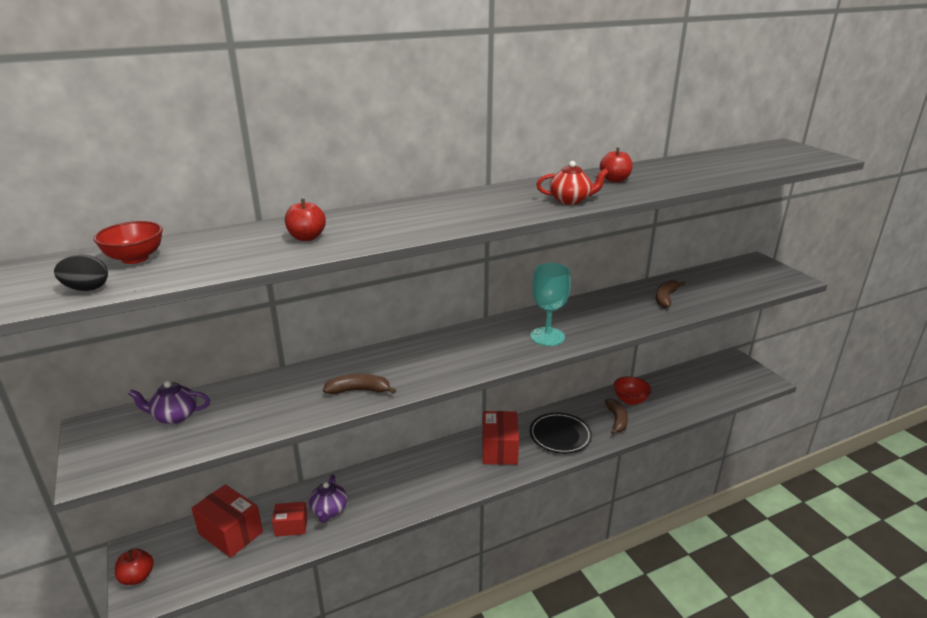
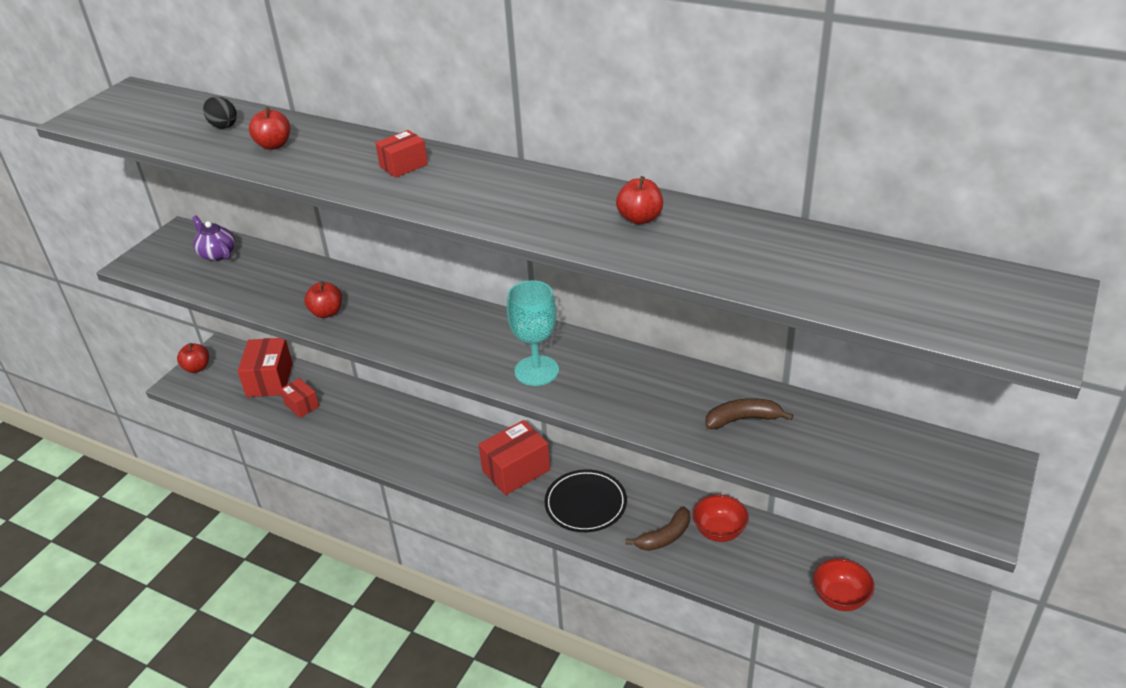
camera: 55 degrees right, 10 degrees up
black egg [54,255,108,291] -> black egg moved to [203,97,237,129]
red bowl [93,221,163,264] -> red bowl moved to [813,558,874,611]
purple teapot [309,475,347,523] -> none
brown banana [323,374,396,394] -> red apple [304,281,342,318]
red teapot [536,161,609,205] -> none
none -> red box [375,130,428,178]

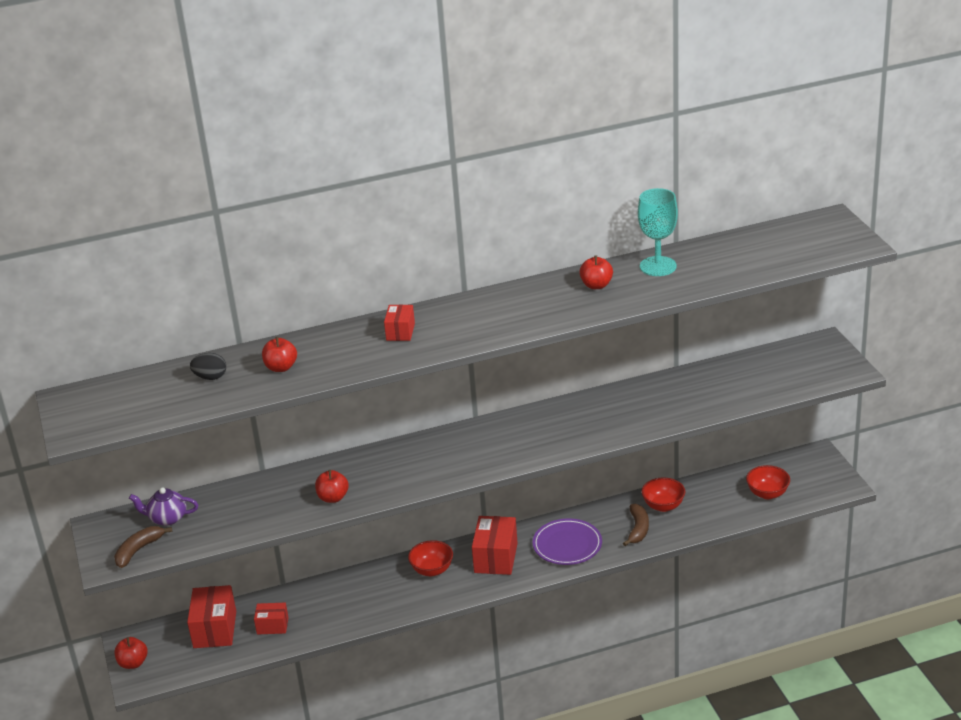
camera: 45 degrees left, 5 degrees down
red box [238,338,293,397] -> red box turned 45 degrees clockwise [187,585,236,648]
turquoise goblet [507,281,559,386] -> turquoise goblet moved to [638,188,678,276]
black plate [544,469,627,532] -> purple plate [533,519,602,565]
brown banana [705,398,794,429] -> brown banana moved to [114,526,172,568]
none -> red bowl [408,540,453,576]

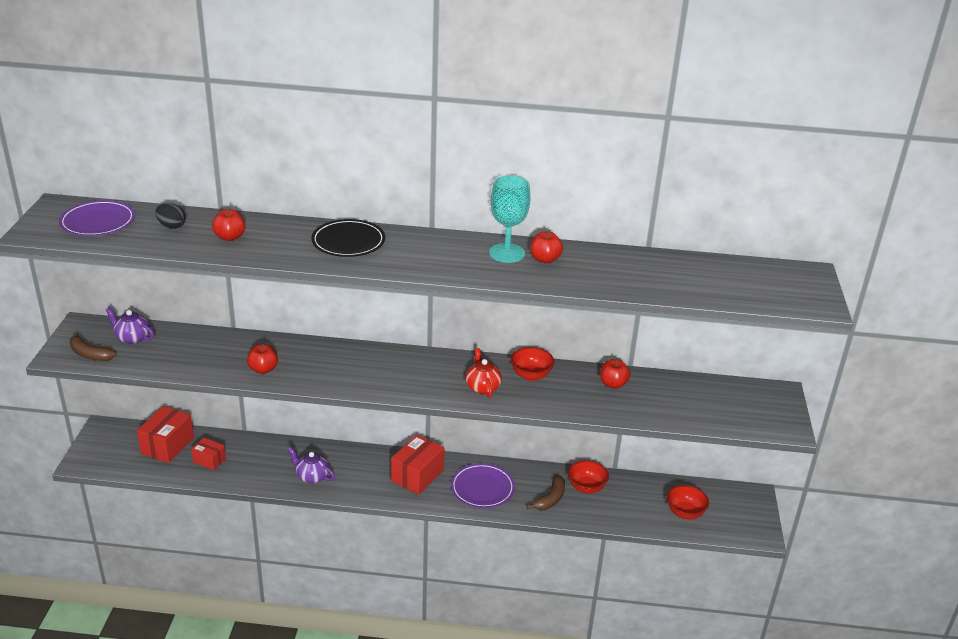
camera: 20 degrees right, 0 degrees up
brown banana [114,526,172,568] -> brown banana turned 120 degrees counterclockwise [70,332,116,361]
red apple [115,637,148,669] -> red apple moved to [600,358,630,389]
red box [384,305,415,341] -> black plate [311,219,385,257]
red bowl [408,540,453,576] -> red bowl moved to [511,347,554,381]
turquoise goblet [638,188,678,276] -> turquoise goblet moved to [489,176,530,263]
none -> purple plate [59,200,135,236]
none -> purple teapot [288,447,335,483]
none -> red teapot [465,348,502,398]

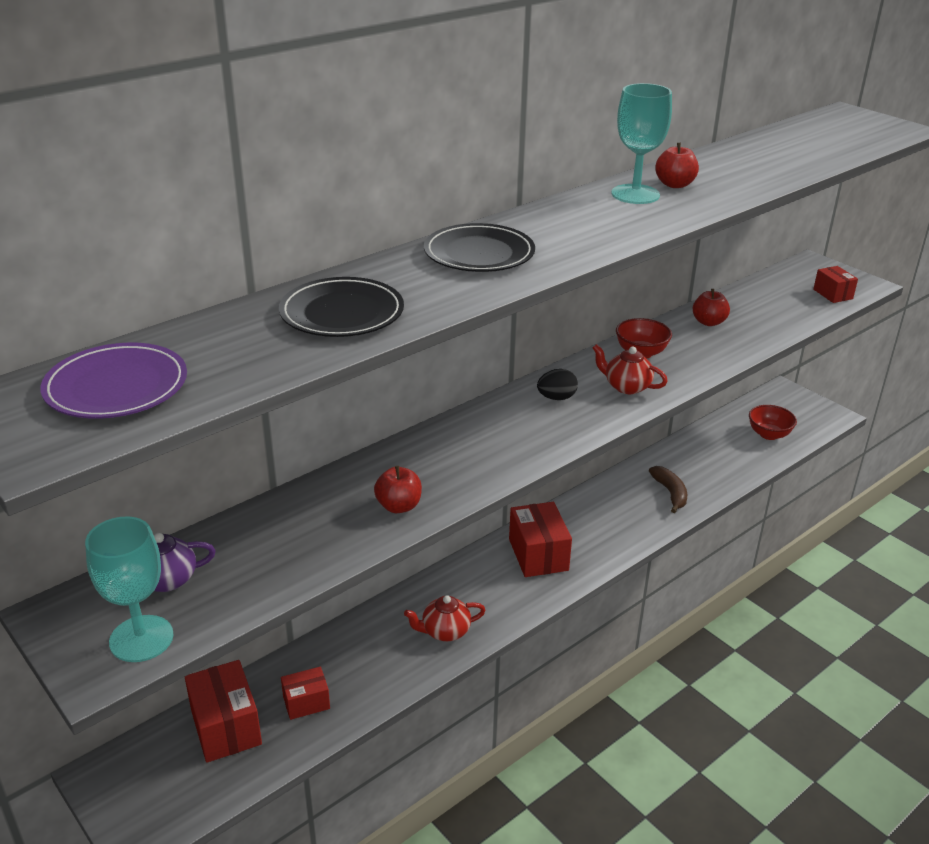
camera: 45 degrees left, 0 degrees up
brown banana [70,332,116,361] -> turquoise goblet [85,517,173,662]
black egg [155,203,186,229] -> black egg moved to [537,369,578,400]
red apple [212,208,245,241] -> black plate [279,277,404,337]
purple teapot [288,447,335,483] -> red teapot [404,595,486,641]
purple plate [451,463,515,508] -> none
red bowl [568,460,609,494] -> none
none -> red box [813,266,858,303]

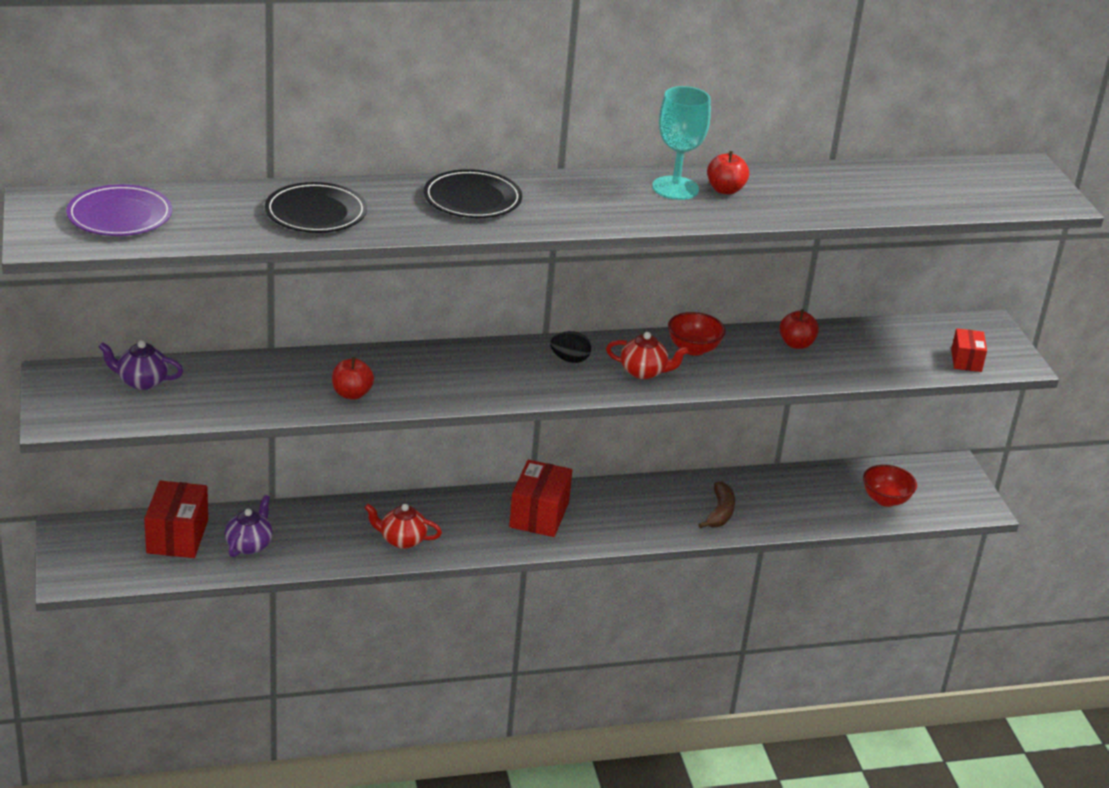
camera: 25 degrees right, 0 degrees up
turquoise goblet [85,517,173,662] -> none
red box [281,667,330,720] -> purple teapot [225,495,273,557]
red teapot [593,344,668,394] -> red teapot turned 135 degrees clockwise [606,332,688,379]

